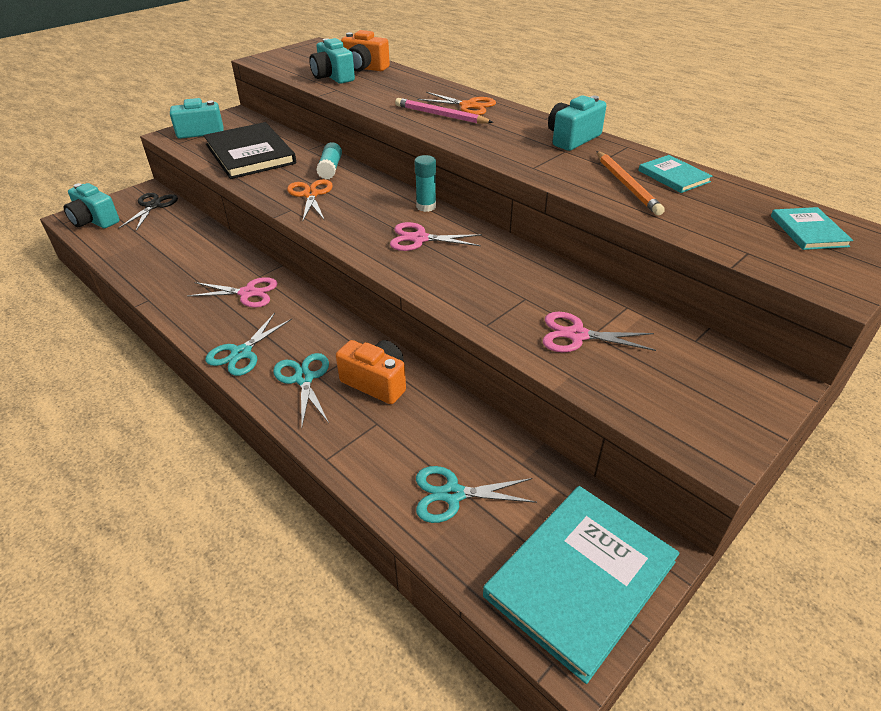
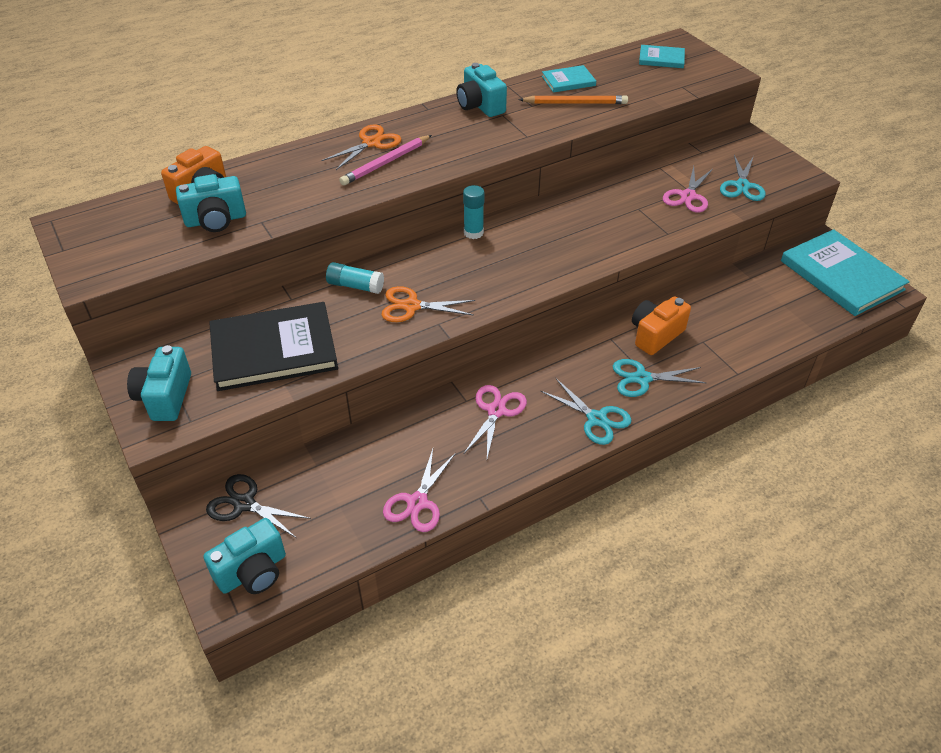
camera: 75 degrees left, 5 degrees up
pink scissors [390,222,482,251] -> pink scissors moved to [383,449,456,532]
turquoise scissors [416,466,537,523] -> turquoise scissors moved to [720,155,765,201]

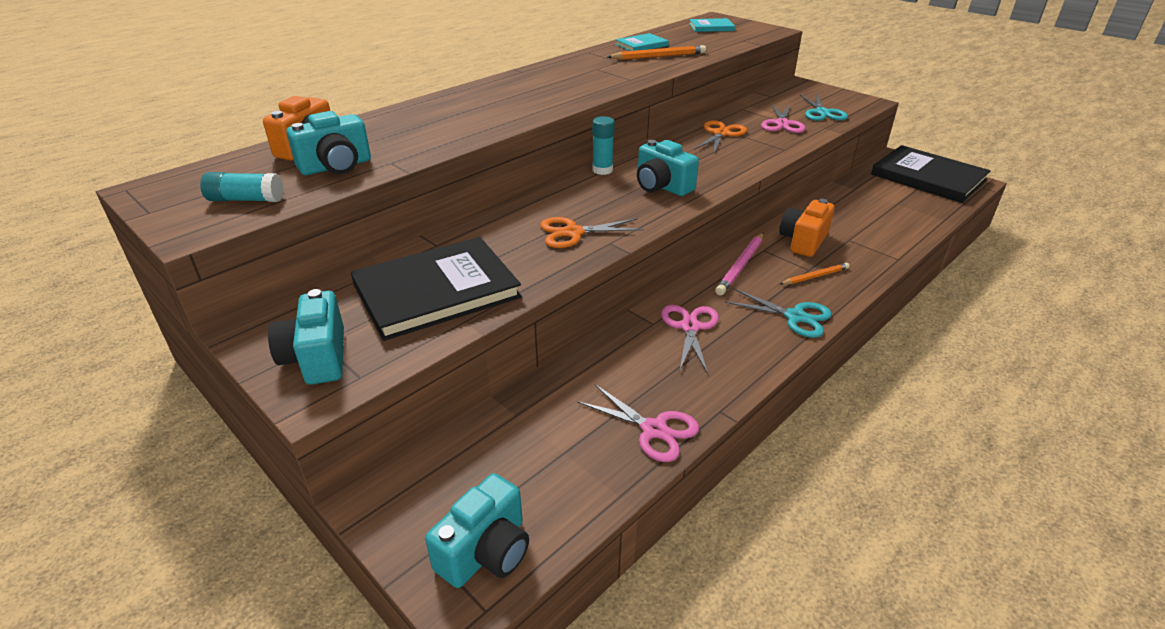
camera: 15 degrees left, 10 degrees down
black scissors [206,474,311,538] -> none
orange scissors [321,124,401,170] -> orange scissors moved to [694,120,747,153]
turquoise glue stick [326,262,384,294] -> turquoise glue stick moved to [200,172,284,202]
pink pencil [339,135,432,186] -> pink pencil moved to [715,233,764,295]
pink scissors [383,449,456,532] -> pink scissors turned 60 degrees counterclockwise [577,384,699,462]
turquoise camera [456,63,507,117] -> turquoise camera moved to [637,140,699,196]
turquoise scissors [613,359,706,397] -> orange pencil [780,263,850,285]
turquoise book [781,229,910,316] -> black book [871,145,990,203]

